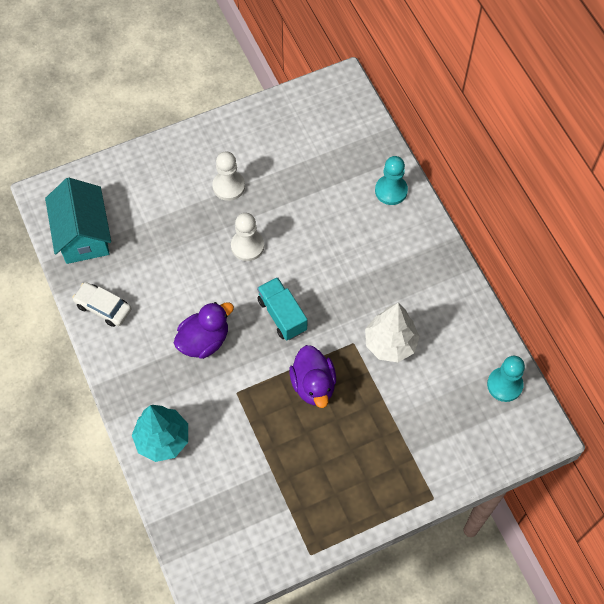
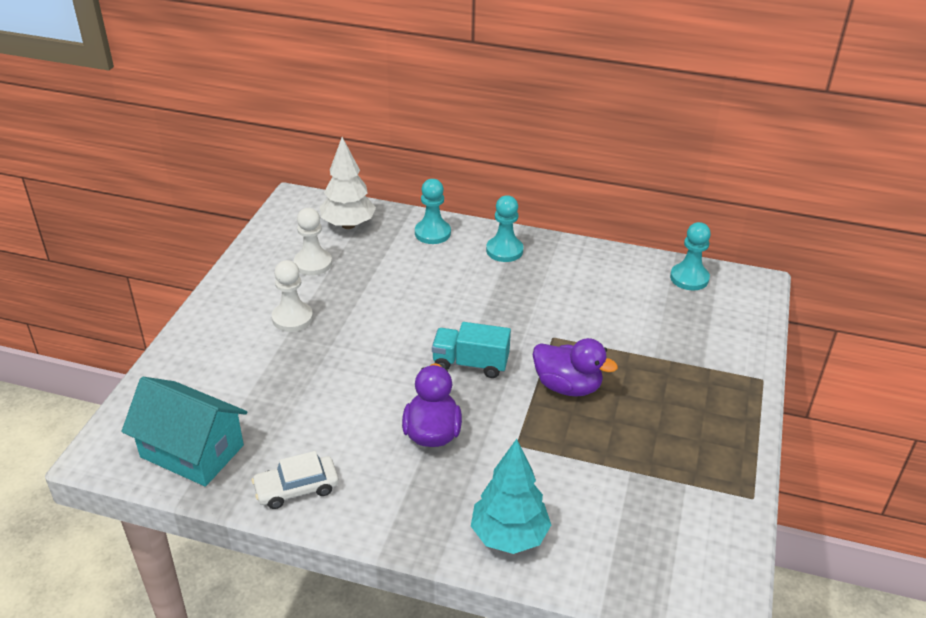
camera: 50 degrees left, 25 degrees down
white pawn [231,213,264,261] -> white pawn moved to [294,208,332,276]
white tree [365,303,420,362] -> white tree moved to [320,137,376,229]
none -> turquoise pawn [486,195,523,262]

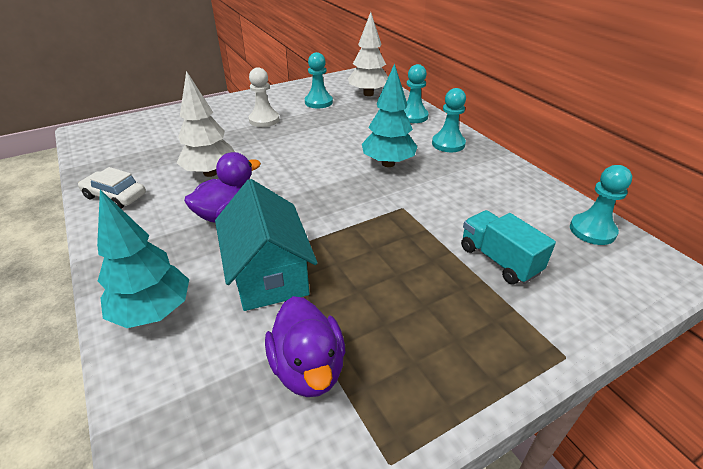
camera: 45 degrees right, 0 degrees up
turquoise house [121,377,247,487] -> turquoise house moved to [215,179,317,311]
white pawn [294,208,332,276] -> turquoise pawn [305,52,333,109]
turquoise truck [432,322,511,378] -> turquoise truck moved to [461,210,556,284]
purple duck [533,338,618,397] -> purple duck moved to [265,296,345,397]
none -> white tree [177,71,235,177]
none -> turquoise tree [362,63,418,167]

